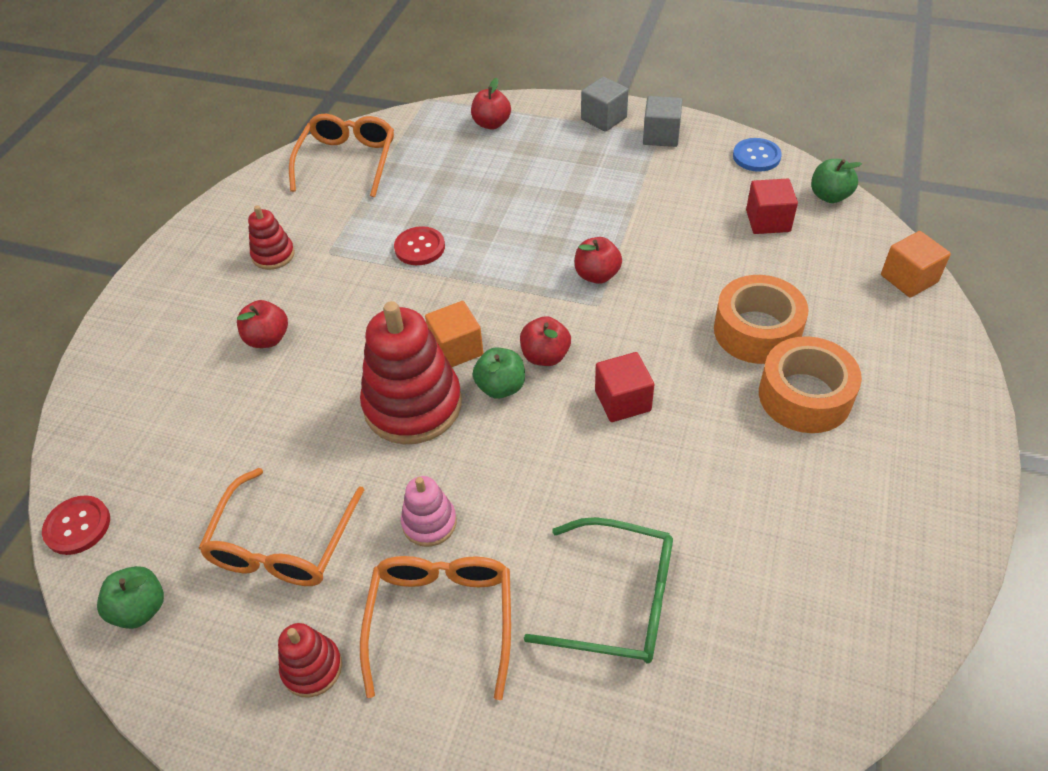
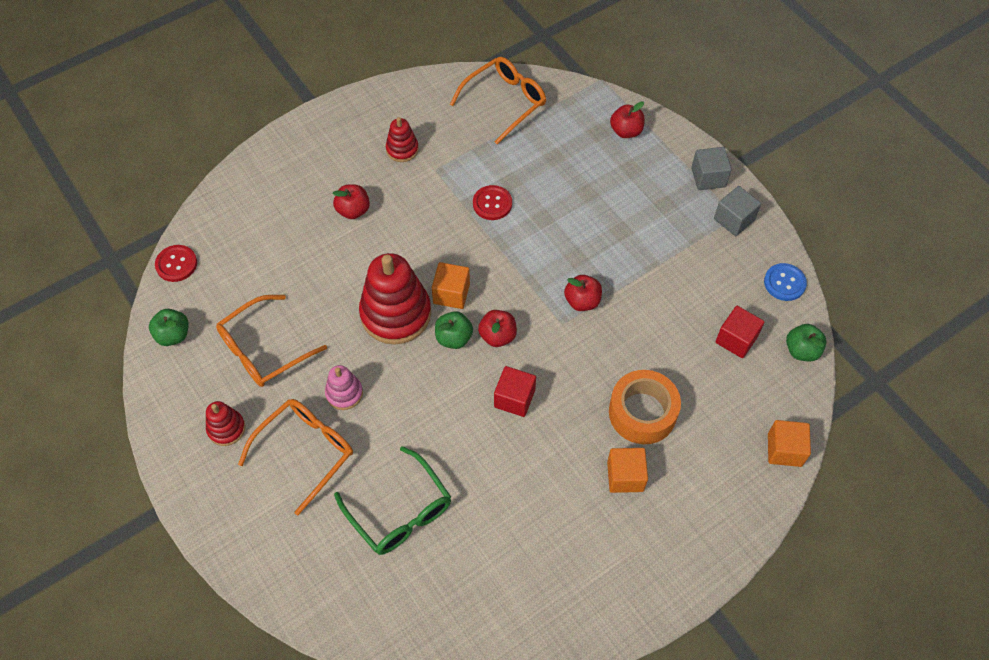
camera: 35 degrees right, 10 degrees up
orange tape [759,336,862,433] -> orange cube [607,448,648,493]

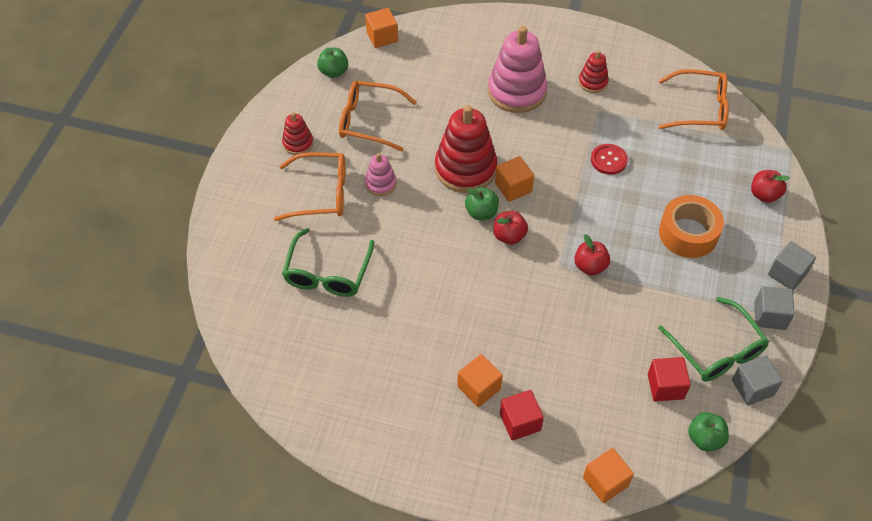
camera: 50 degrees right, 5 degrees down
red button [155,245,197,282] -> orange cube [365,8,398,48]
red apple [332,184,370,219] -> pink stacking toy [488,26,547,113]
red cube [494,366,536,417] -> red cube moved to [500,390,544,441]
orange tape [609,370,681,444] -> orange tape moved to [659,195,724,258]
blue button [764,263,807,301] -> grey cube [732,355,783,405]
none -> green glasses [658,297,769,382]

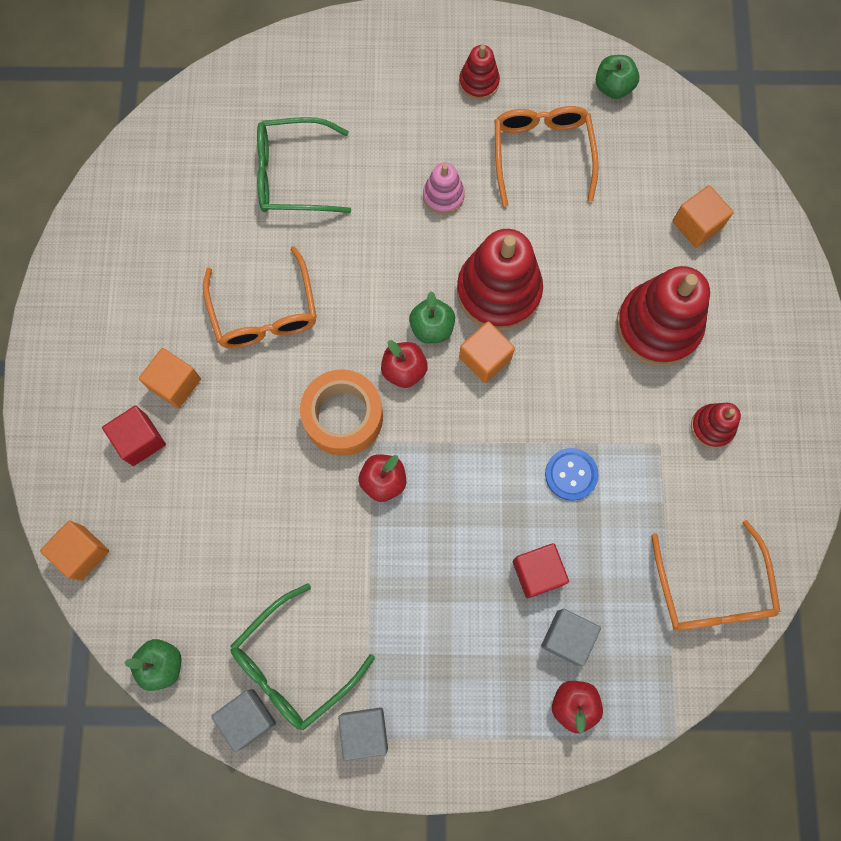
camera: 75 degrees right, 20 degrees up
orange glasses [274,152,345,221] -> orange glasses moved to [203,246,317,348]
orange cube [365,8,398,48] -> orange cube moved to [672,185,734,248]
pink stacking toy [488,26,547,113] -> red stacking toy [616,266,710,366]
red button [591,144,628,175] -> blue button [545,448,599,501]
red cube [648,357,691,401] -> red cube moved to [513,543,569,598]
orange tape [659,195,724,258] -> orange tape moved to [300,369,383,456]
grey cube [768,241,816,290] -> grey cube moved to [541,609,601,666]

